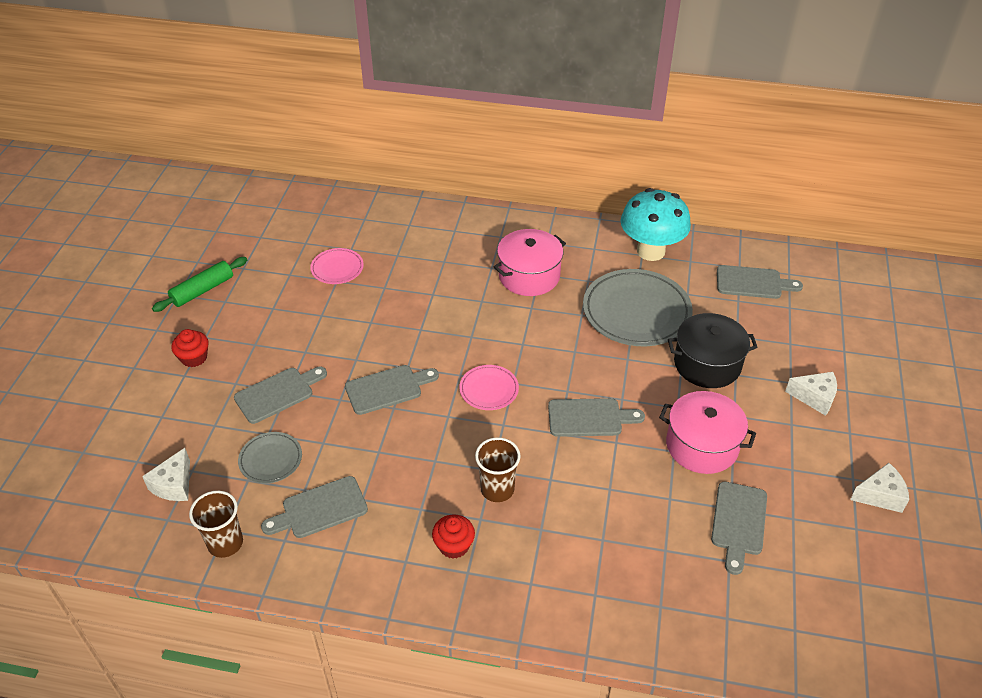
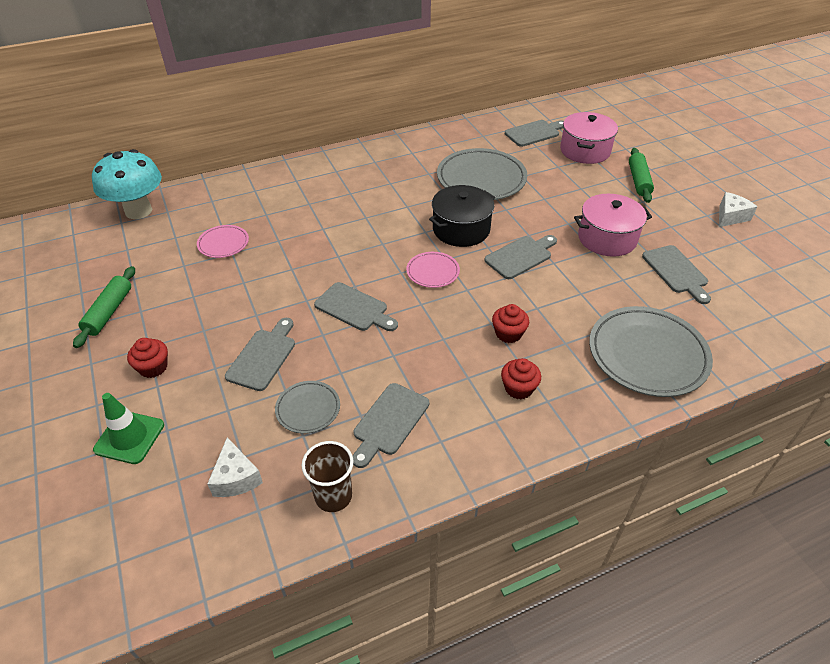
camera: 35 degrees left, 0 degrees up
grey cutting board [345,365,439,415] -> grey cutting board turned 90 degrees clockwise [314,282,398,331]
brown cup [475,437,521,502] -> red cupcake [492,304,529,343]
pink pot [494,229,566,296] -> pink pot moved to [560,112,618,164]
turquoise mushroom [621,188,691,261] -> turquoise mushroom moved to [92,149,162,219]
black pot [668,313,758,388] -> black pot moved to [429,185,495,247]
white cheese [785,372,837,416] -> green rolling pin [629,148,654,203]
none -> green traffic cone [93,393,164,464]
none -> grey plate [589,306,713,397]

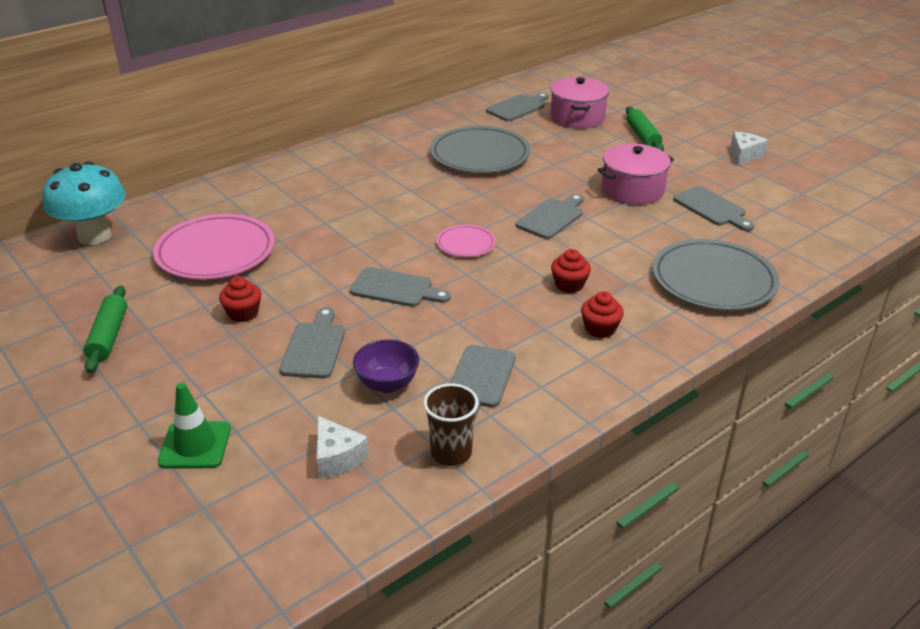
camera: 15 degrees left, 10 degrees down
red cupcake [127,338,168,378] -> red cupcake moved to [219,276,261,322]
pink plate [197,225,249,258] -> pink plate [153,214,275,280], size x1.97
grey plate [275,381,340,434] -> purple bowl [353,339,419,393]
black pot [429,185,495,247] -> none

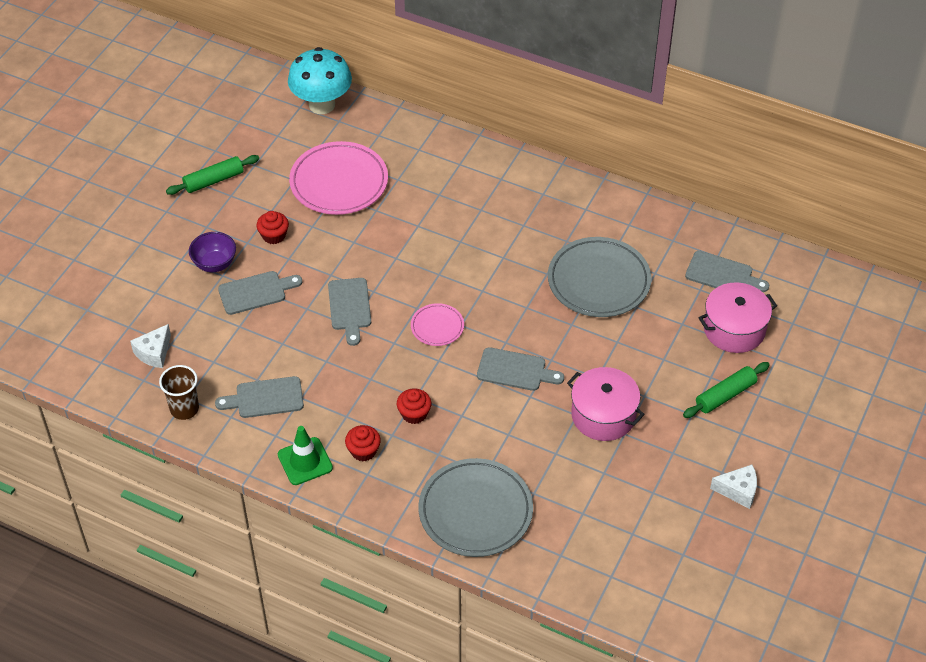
camera: 65 degrees right, 15 degrees up
green traffic cone [158,383,231,469] -> green traffic cone moved to [278,426,333,485]
purple bowl [353,339,419,393] -> purple bowl moved to [189,232,236,272]
grey cutting board [673,186,754,231] -> none

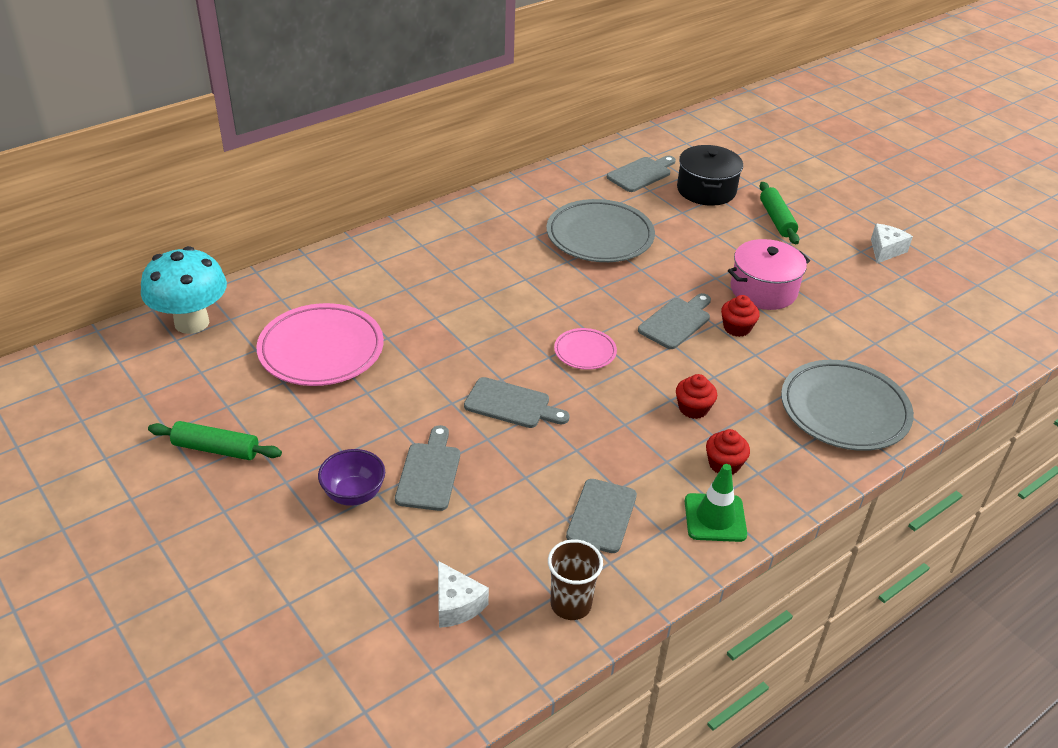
camera: 65 degrees left, 10 degrees down
green rolling pin [166,155,259,195] -> green rolling pin turned 75 degrees counterclockwise [148,421,282,460]
red cupcake [256,211,289,244] -> red cupcake moved to [721,295,760,337]
pink pot [699,282,777,353] -> black pot [677,145,743,206]

